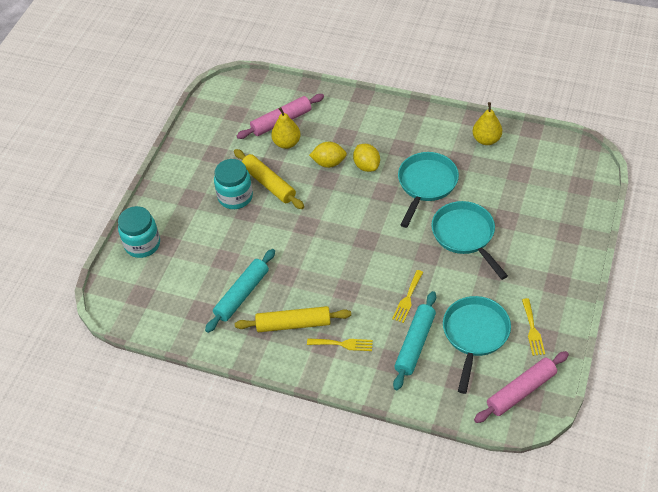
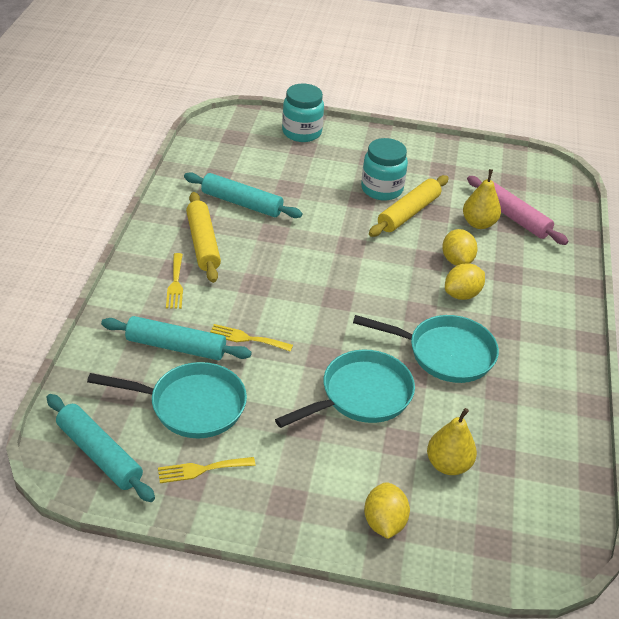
camera: 75 degrees right, 10 degrees down
yellow pear [473,102,502,145] -> yellow pear moved to [427,408,477,475]
pink rolling pin [474,351,569,423] -> turquoise rolling pin [46,394,155,502]
none -> yellow lemon [364,482,410,539]

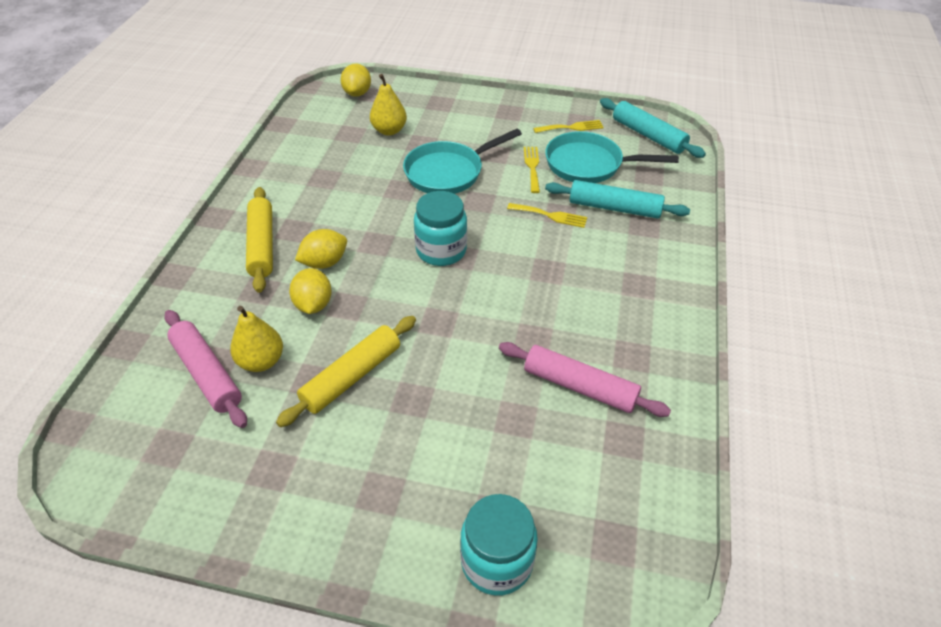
camera: 175 degrees left, 5 degrees up
yellow fork [166,253,183,309] -> yellow fork moved to [524,147,540,193]
turquoise rolling pin [184,172,302,218] -> pink rolling pin [499,342,671,417]
yellow rolling pin [186,192,221,283] -> yellow rolling pin moved to [246,187,273,293]
turquoise pan [353,315,499,383] -> none
turquoise jar [361,138,408,200] -> turquoise jar moved to [414,191,467,266]
yellow lemon [364,482,410,539] -> yellow lemon moved to [341,64,371,97]

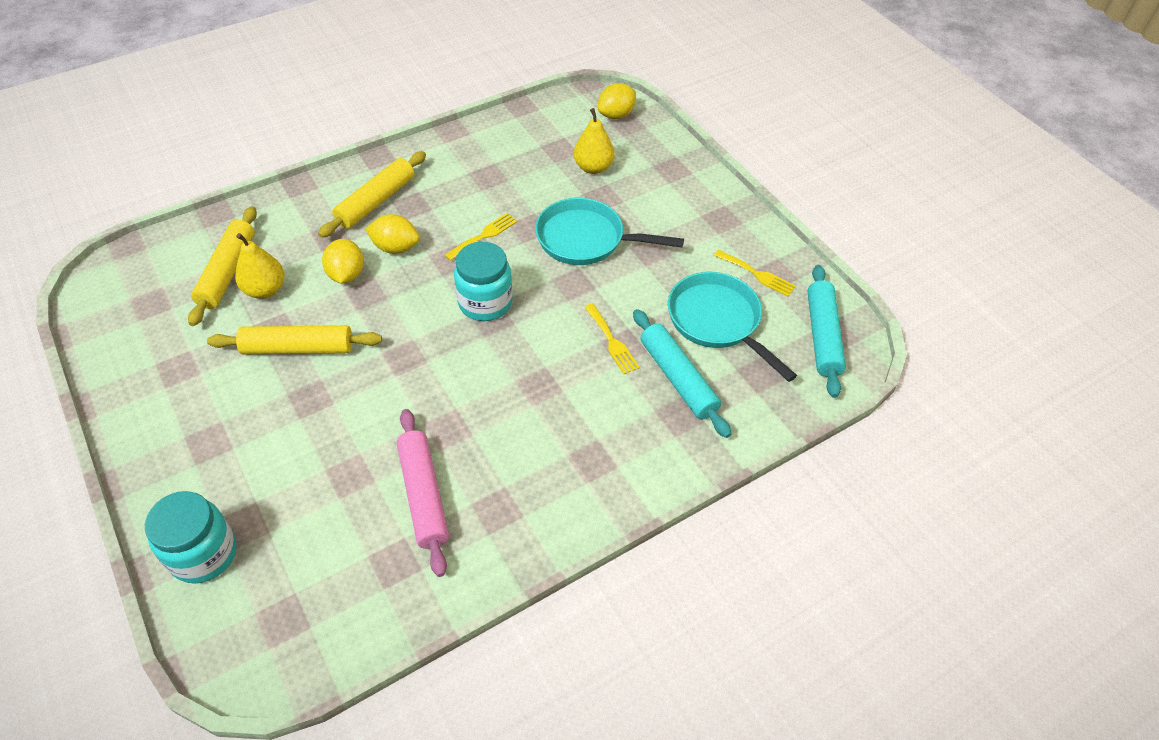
camera: 45 degrees right, 5 degrees up
pink rolling pin [164,310,247,428] -> yellow rolling pin [188,206,257,326]
yellow lemon [289,268,332,314] -> yellow lemon turned 45 degrees counterclockwise [322,239,364,284]
yellow fork [524,147,540,193] -> yellow fork moved to [445,213,517,261]

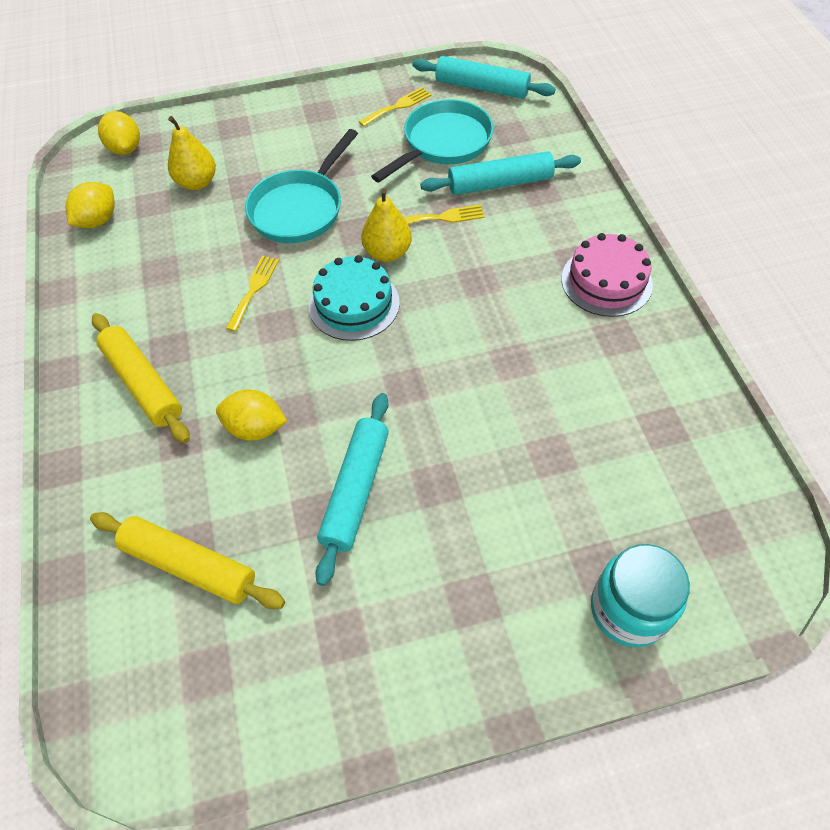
camera: 70 degrees left, 5 degrees up
yellow rolling pin [207,325,382,354] -> turquoise rolling pin [315,393,389,586]
yellow pear [235,233,285,299] -> yellow pear moved to [361,188,412,262]
yellow lemon [366,214,419,254] -> yellow lemon moved to [65,182,115,228]
pink rolling pin [397,409,449,577] -> none
yellow fork [445,213,517,261] -> yellow fork turned 45 degrees clockwise [226,256,279,332]
turquoise jar [454,242,513,321] -> turquoise cake [309,255,400,341]
turquoise pan [668,272,797,382] -> turquoise pan turned 150 degrees clockwise [371,99,494,182]
none -> pink cake [561,233,653,317]

